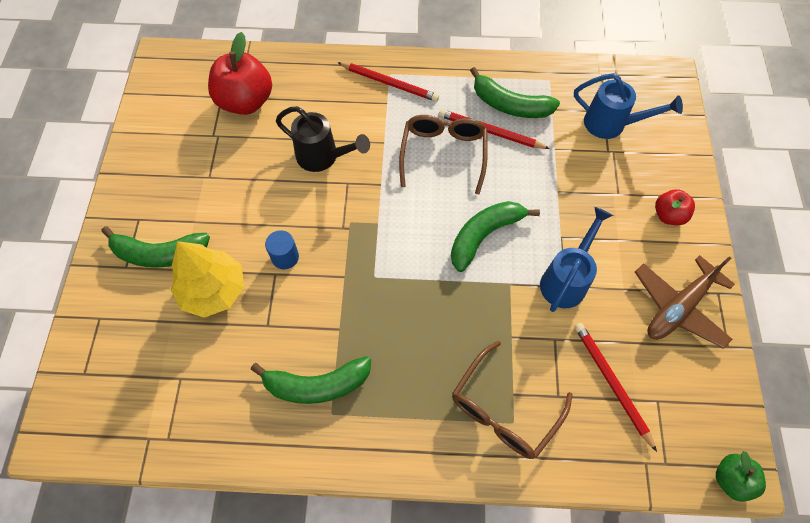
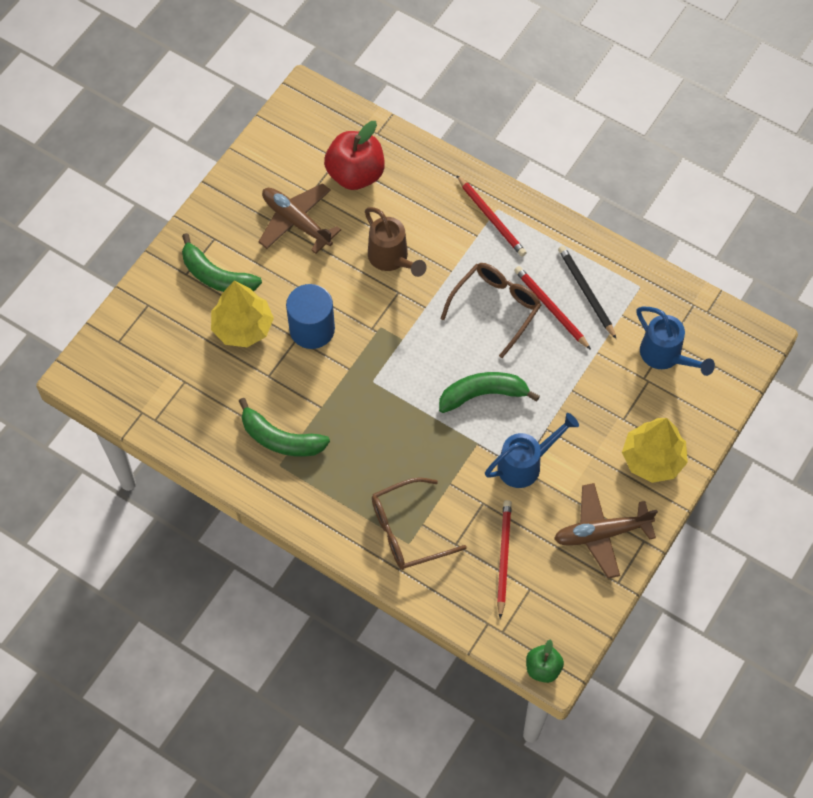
camera: 30 degrees right, 0 degrees up
blue cylinder [265,230,299,269] -> blue cylinder [286,284,335,349], size x1.81
black watering can [276,106,370,172] -> brown watering can [365,207,426,277]
green banana [470,67,560,118] -> black pencil [558,246,616,339]
red apple [655,189,695,225] -> yellow tree [622,418,688,483]
none -> brown plane [259,183,341,254]

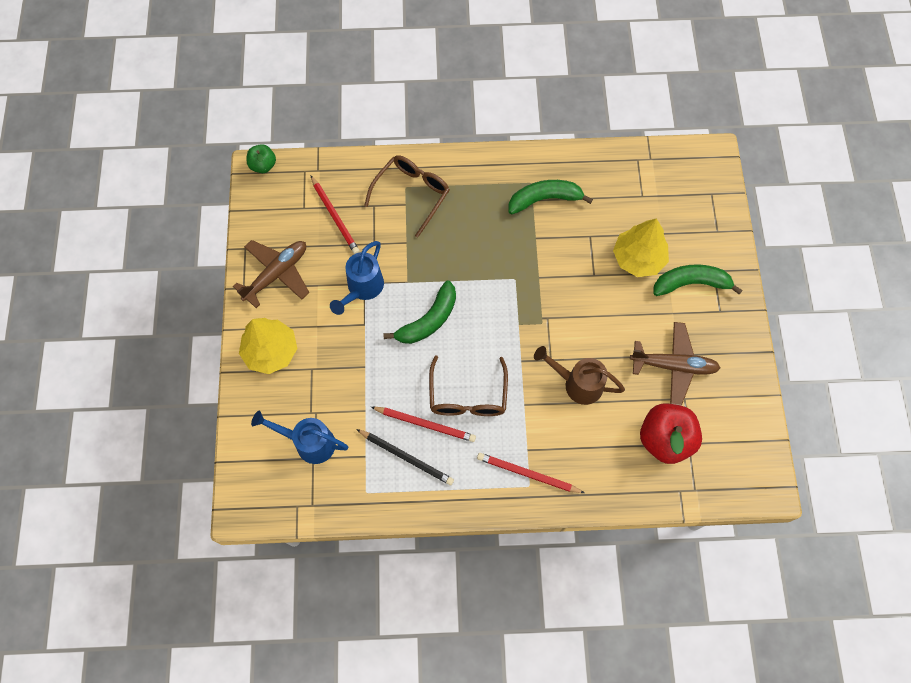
camera: 145 degrees right, 5 degrees up
blue cylinder [286,284,335,349] -> none

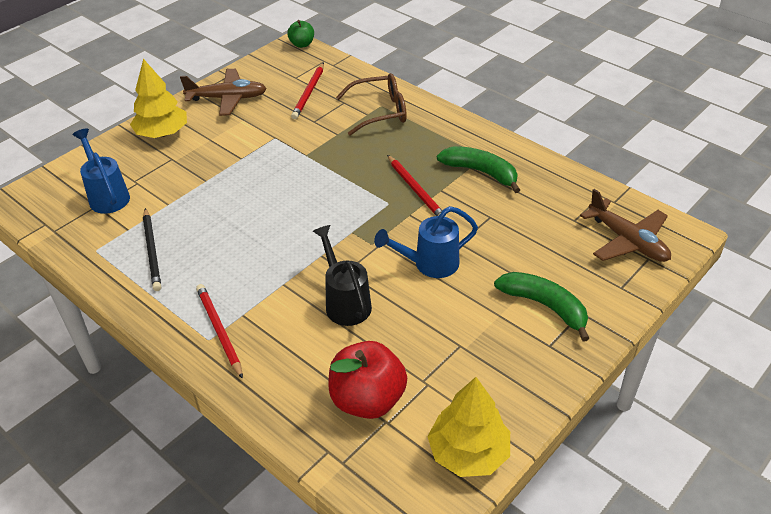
camera: 45 degrees right, 25 degrees down
blue watering can [330,241,384,315] -> blue watering can moved to [374,206,478,278]
red pencil [371,407,476,442] -> red pencil moved to [387,155,447,217]
green banana [384,281,456,344] -> none
brown glasses [429,355,508,416] -> none
brown watering can [534,346,625,405] -> black watering can [313,225,372,326]
yellow tree [613,218,669,277] -> yellow tree moved to [427,377,510,477]
brown plane [630,322,720,406] -> brown plane moved to [580,189,671,262]

